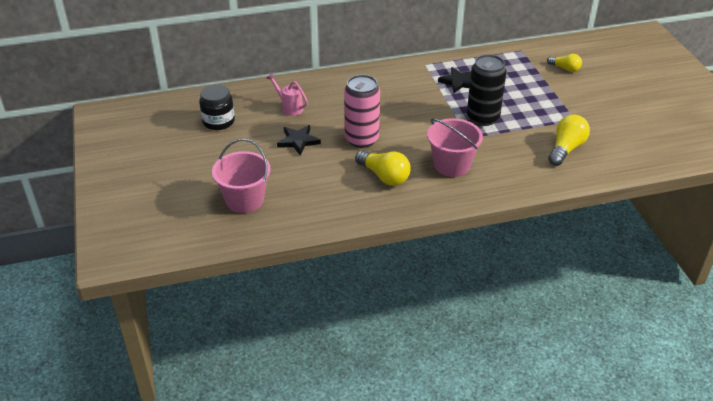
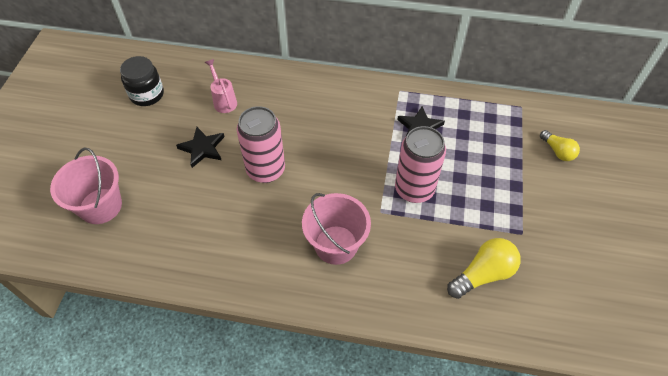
camera: 25 degrees right, 15 degrees up
yellow light bulb [355,150,411,186] -> none
black can [467,54,507,126] -> pink can [395,126,446,203]

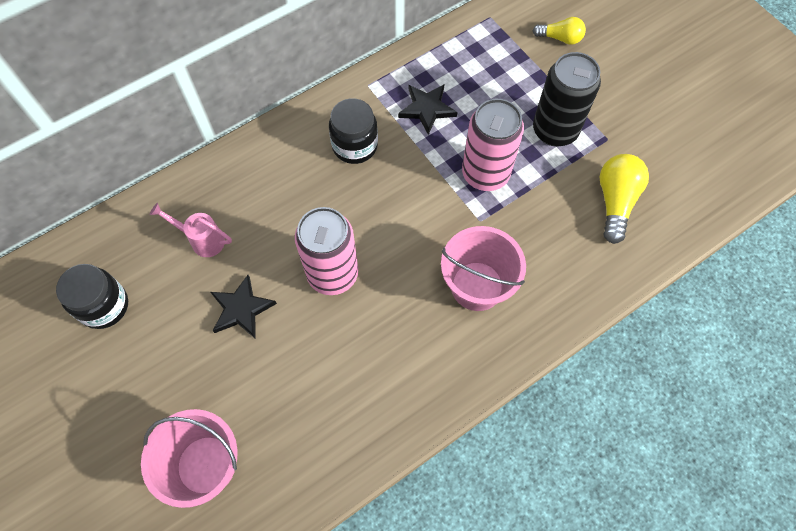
camera: 45 degrees left, 10 degrees up
none -> black jar [329,98,378,164]
none -> black can [533,52,601,147]

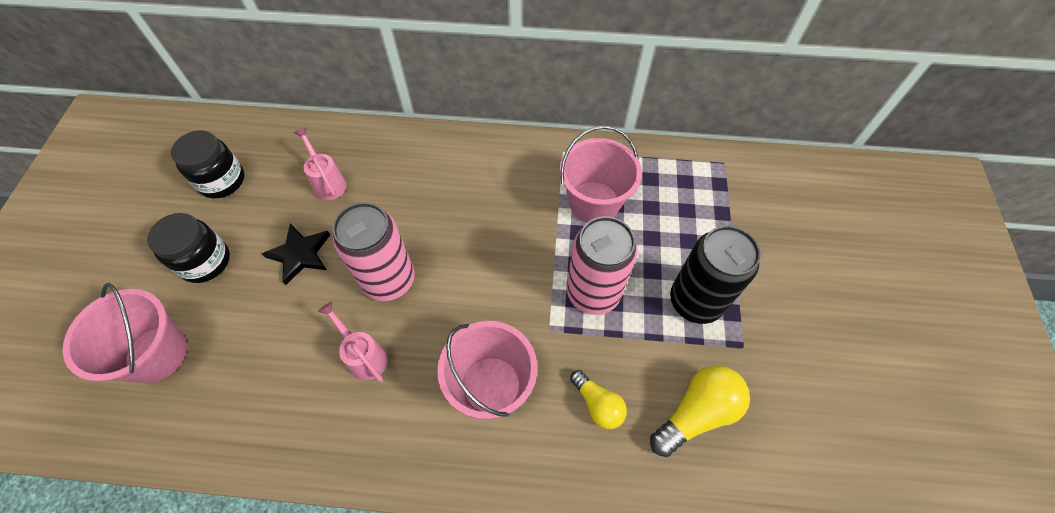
camera: 40 degrees right, 5 degrees down
black jar [329,98,378,164] -> black jar moved to [147,213,230,283]
black star [398,85,458,135] -> pink bucket [560,125,642,223]
yellow light bulb [532,17,586,45] -> yellow light bulb moved to [570,370,627,429]
none -> pink watering can [318,301,387,382]

